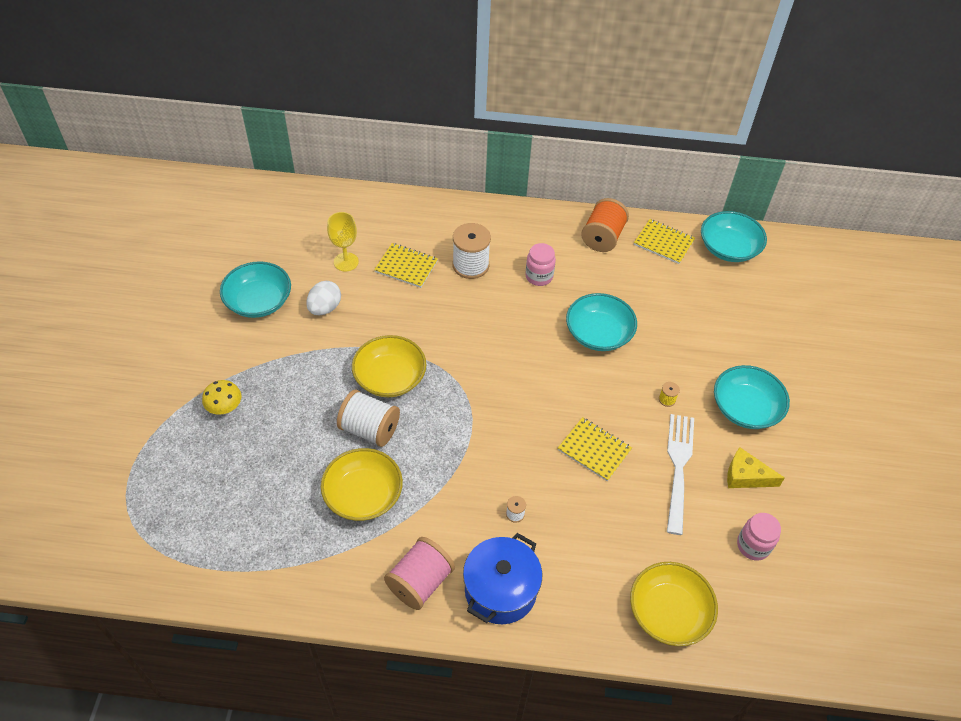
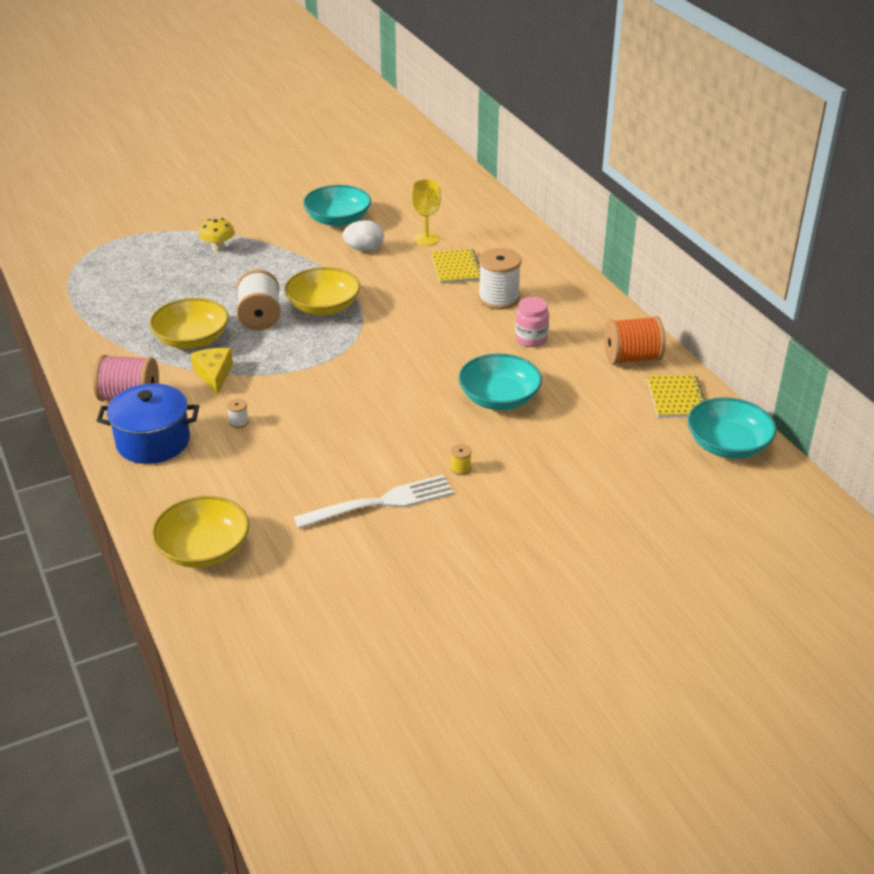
camera: 60 degrees right, 15 degrees down
yellow notebook [558,417,632,481] -> none
turquoise bowl [714,365,790,429] -> none
yellow cheese [727,447,785,488] -> yellow cheese moved to [191,348,233,395]
pink jar [737,513,781,560] -> none

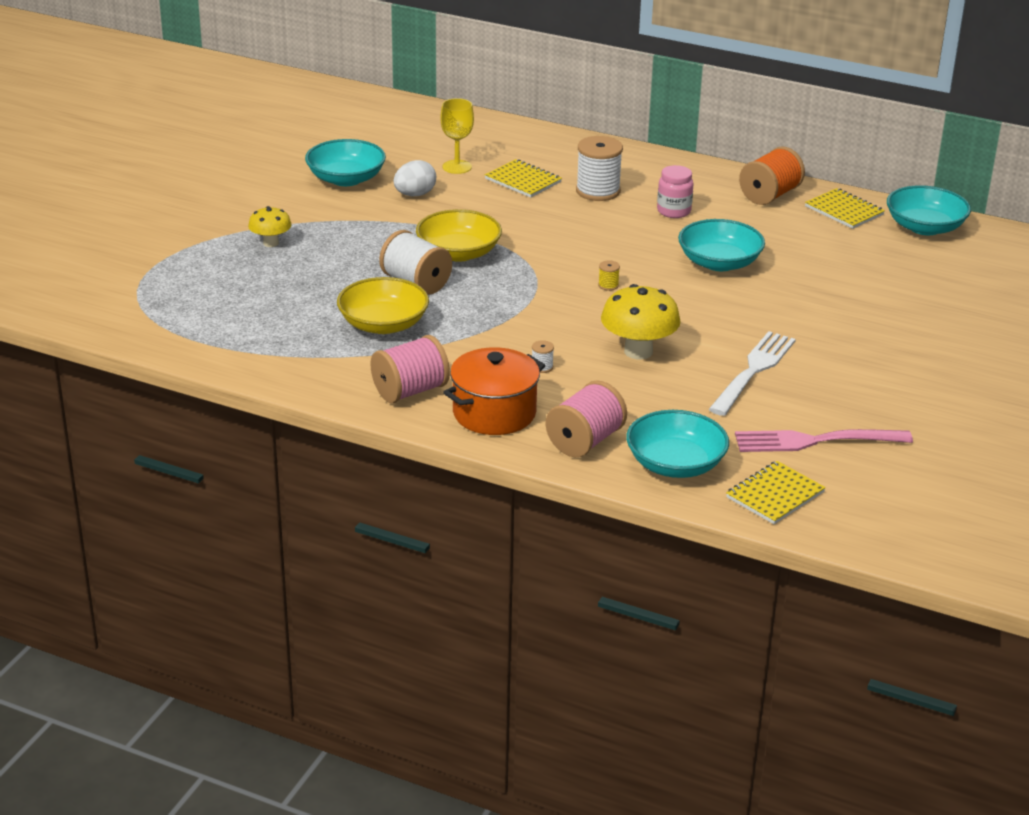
camera: 40 degrees left, 5 degrees down
blue pot [97,383,199,464] -> orange pot [443,347,546,435]
yellow bowl [151,496,249,568] -> turquoise bowl [626,410,729,478]
yellow cheese [191,348,233,395] -> none
yellow spool [450,444,472,475] -> yellow spool moved to [598,260,620,291]
none -> pink spool [546,380,627,457]
none -> yellow mushroom [601,284,681,359]
none -> yellow notebook [726,461,826,524]
none -> pink fork [735,429,913,452]

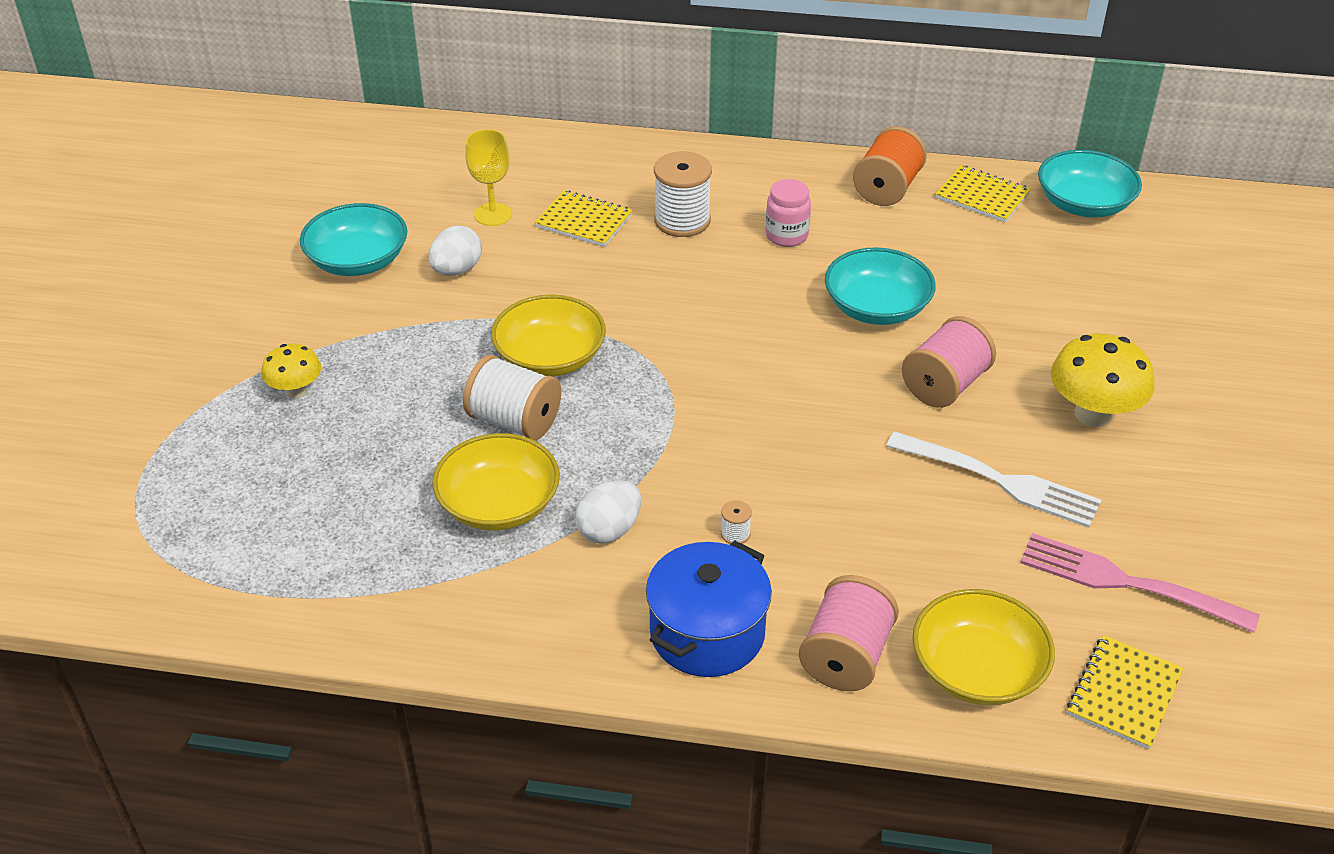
camera: 15 degrees left, 10 degrees up
pink spool [371,335,450,403] -> pink spool moved to [902,316,996,408]
orange pot [443,347,546,435] -> blue pot [646,541,772,677]
yellow spool [598,260,620,291] -> none
yellow mushroom [601,284,681,359] -> yellow mushroom moved to [1051,333,1155,427]
turquoise bowl [626,410,729,478] -> yellow bowl [912,589,1055,705]
white fork [709,331,796,416] -> white fork turned 105 degrees clockwise [887,431,1101,528]
pink fork [735,429,913,452] -> pink fork turned 45 degrees clockwise [1020,533,1260,633]
none -> white egg [575,480,641,544]

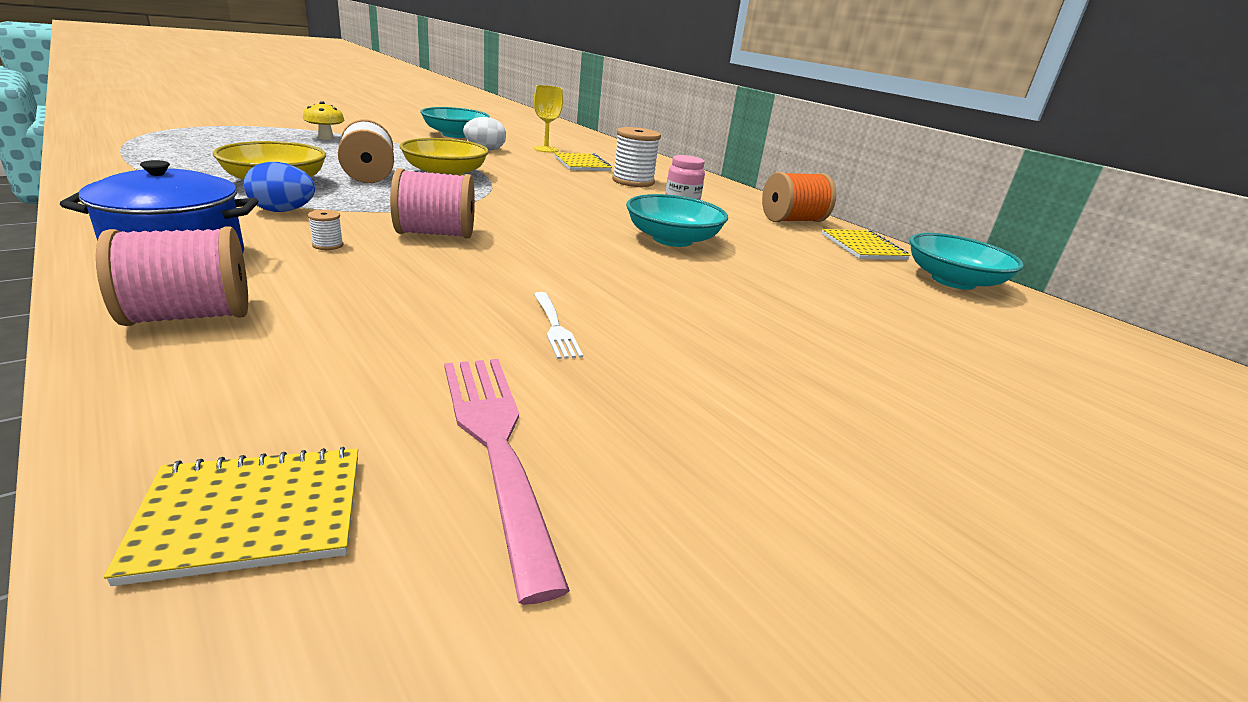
camera: 40 degrees right, 15 degrees down
white egg [575,480,641,544] -> blue egg [244,162,315,212]
white fork [887,431,1101,528] -> white fork [534,292,583,359], size x0.53
pink spool [902,316,996,408] -> pink spool moved to [390,168,475,239]
yellow bowl [912,589,1055,705] -> none
yellow mushroom [1051,333,1155,427] -> none

